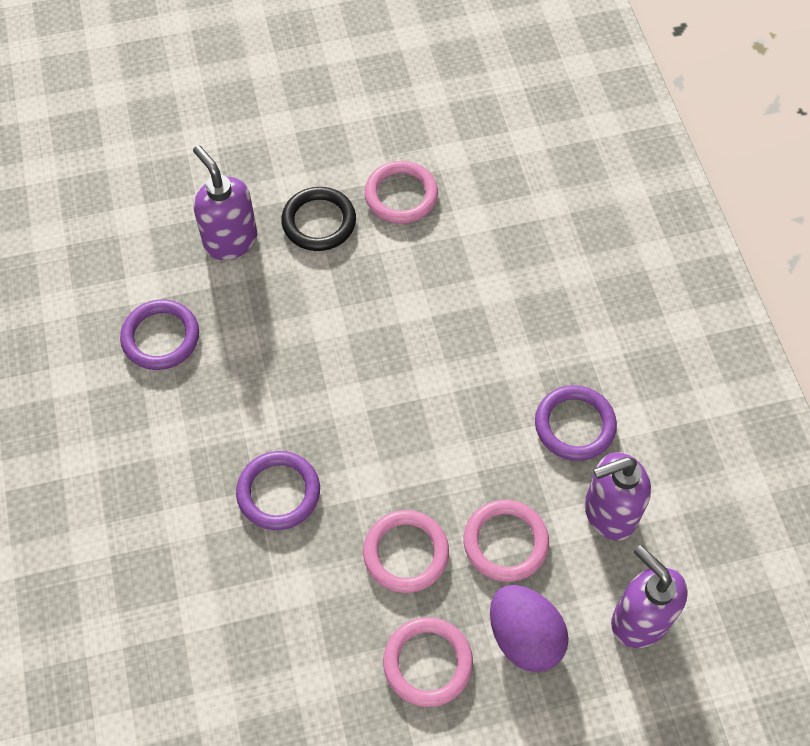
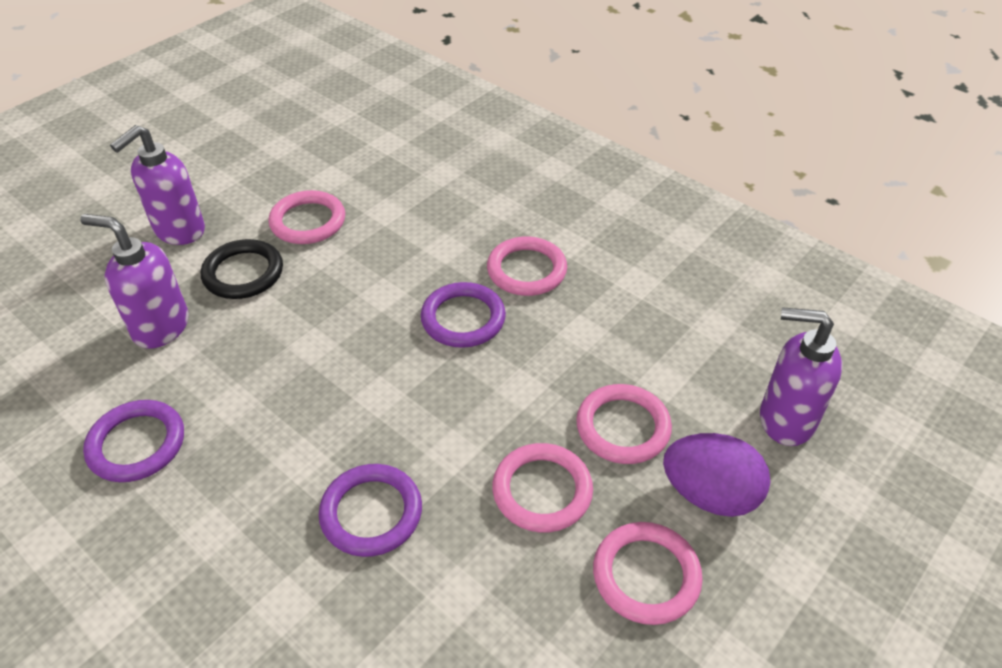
camera: 35 degrees left, 15 degrees down
purple ring [535,385,617,461] -> purple ring moved to [421,282,506,348]
purple soap dispenser [585,452,651,540] -> purple soap dispenser moved to [110,125,205,245]
none -> pink ring [487,236,567,296]

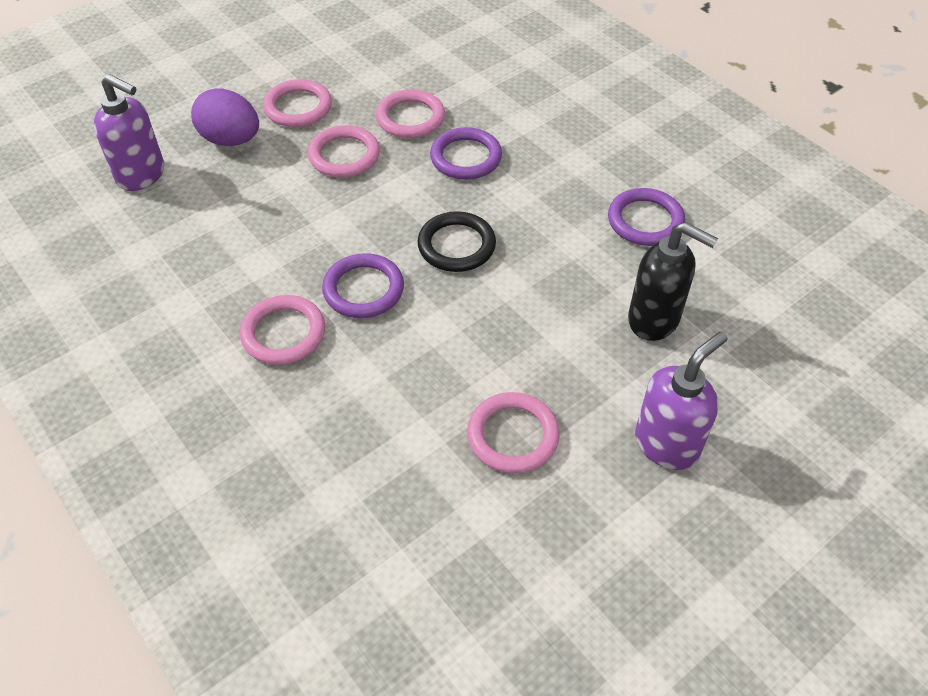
camera: 170 degrees left, 5 degrees up
purple soap dispenser [80,214,189,349] -> black soap dispenser [628,222,718,341]
black ring [201,239,283,299] -> black ring moved to [418,211,496,272]
pink ring [576,384,672,464] -> pink ring moved to [376,89,445,138]

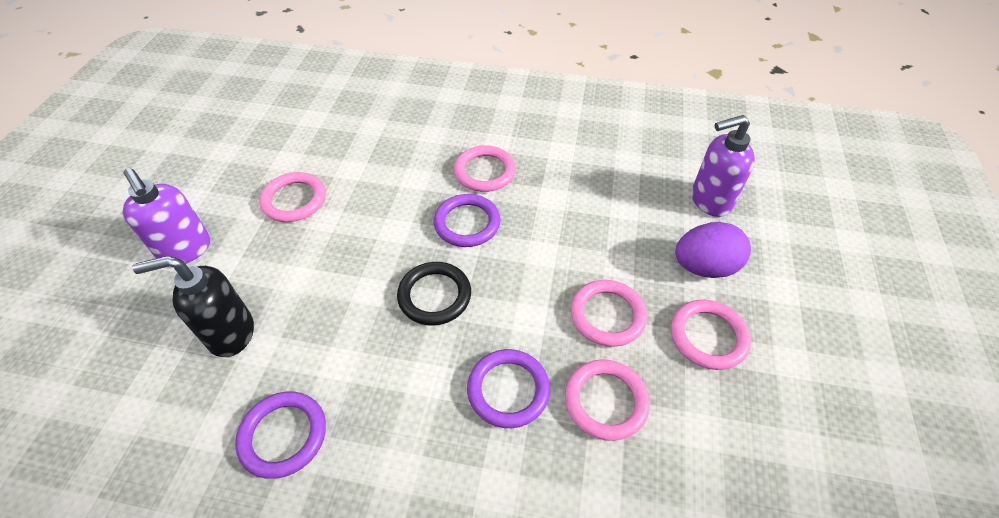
camera: 140 degrees right, 0 degrees up
purple soap dispenser [635,332,727,470] -> purple soap dispenser turned 45 degrees counterclockwise [122,168,210,264]

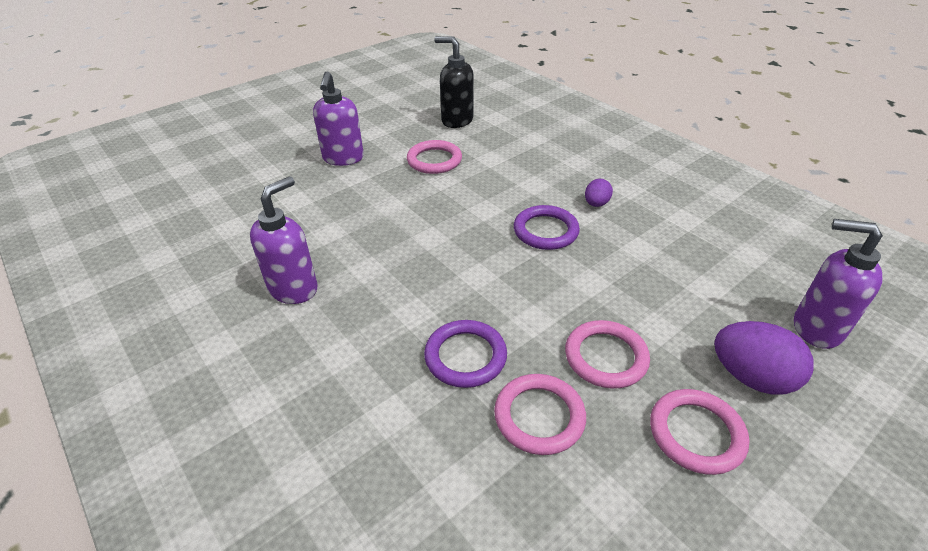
camera: 40 degrees right, 10 degrees down
black soap dispenser [133,256,254,357] -> black soap dispenser moved to [434,36,474,128]
purple ring [235,392,326,479] -> purple soap dispenser [250,176,318,304]
black ring [397,262,471,325] -> none
pink ring [454,145,516,192] -> purple egg [585,179,613,207]

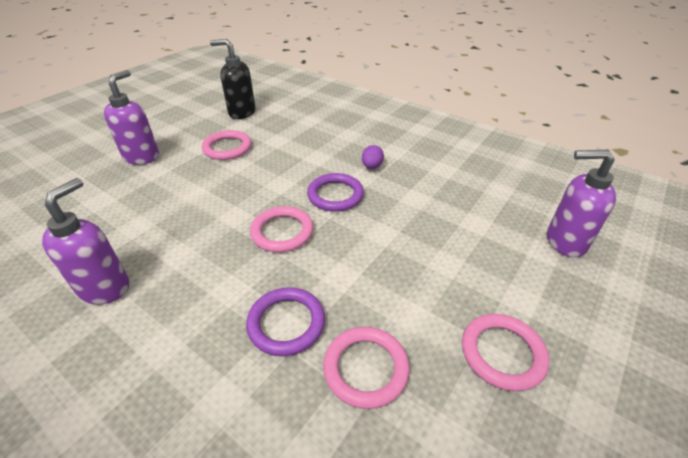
camera: 15 degrees left, 0 degrees up
purple soap dispenser [313,72,364,166] -> purple soap dispenser turned 150 degrees counterclockwise [104,70,159,165]
pink ring [565,320,650,389] -> pink ring moved to [250,206,313,252]
purple egg [714,321,814,395] -> none

